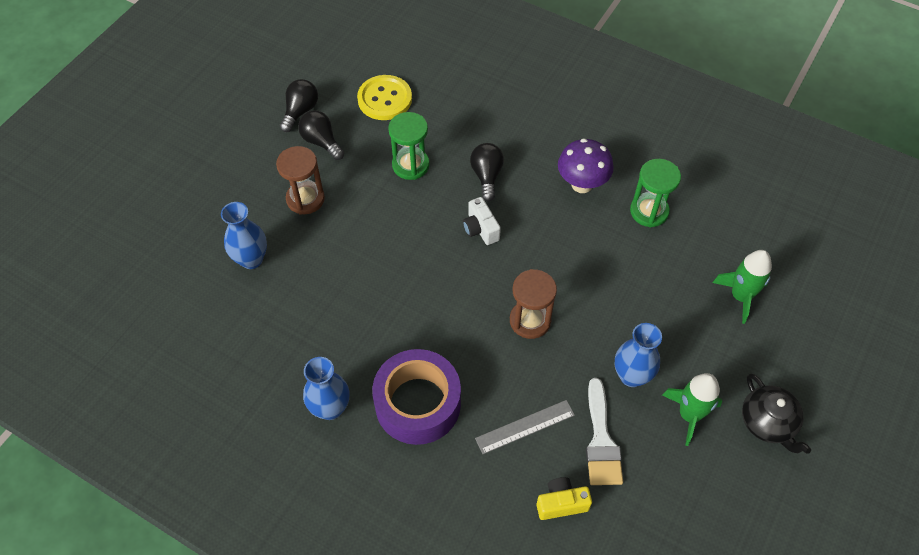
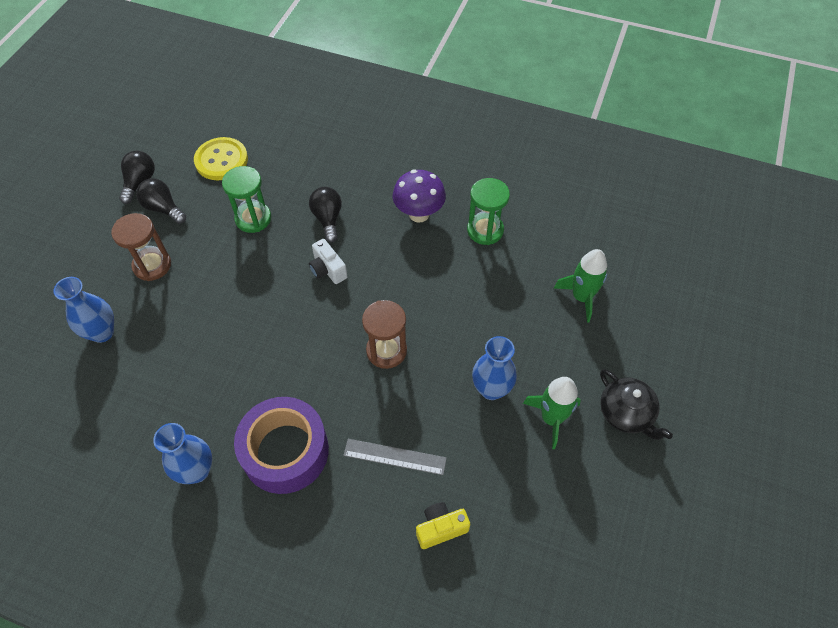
camera: 10 degrees left, 0 degrees up
grey ruler [475,400,575,454] -> grey ruler turned 45 degrees clockwise [343,439,447,475]
white brush [586,378,623,485] -> none

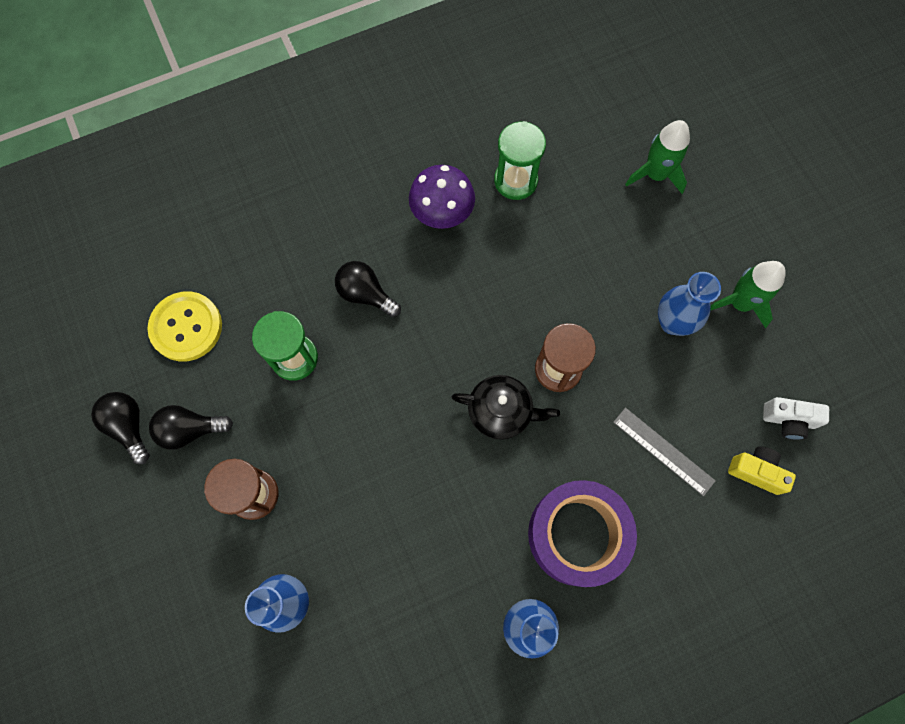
camera: 45 degrees left, 15 degrees up
white camera [309,239,348,284] -> white camera moved to [763,397,829,440]
grey ruler [343,439,447,475] -> grey ruler turned 75 degrees clockwise [613,408,716,496]
yellow camera [416,502,470,549] -> yellow camera turned 90 degrees clockwise [728,446,796,495]
black teapot [600,369,673,440] -> black teapot moved to [452,375,560,440]

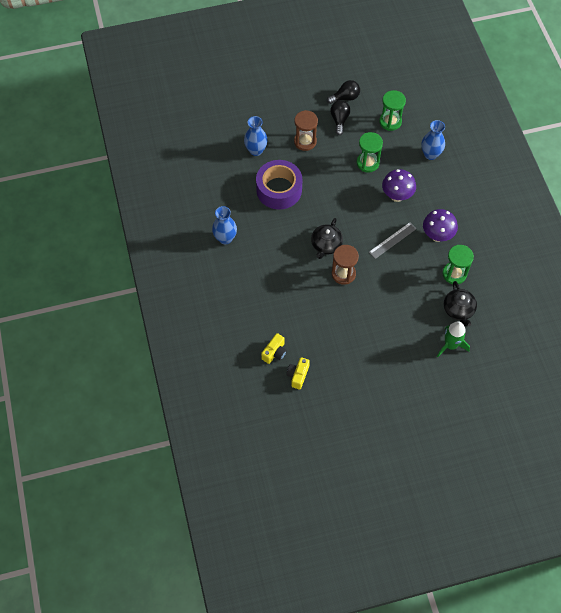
camera: 100 degrees right, 10 degrees down
yellow button [147,292,222,361] -> green hourglass [379,90,406,131]
black light bulb [335,261,401,317] -> purple mushroom [382,169,416,202]
purple tape [528,480,637,587] -> purple tape moved to [256,160,302,210]
grey ruler [613,408,716,496] -> grey ruler moved to [369,222,416,259]
blue vase [658,272,721,336] -> blue vase moved to [421,120,445,160]
green rocket [711,261,786,328] -> none
white camera [763,397,829,440] -> yellow camera [286,357,310,390]
none -> black teapot [444,281,477,327]

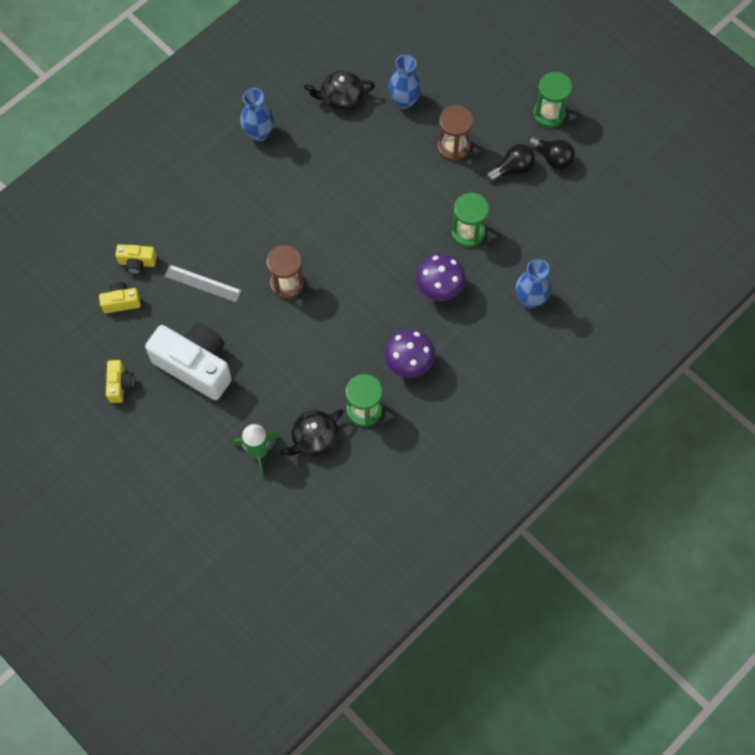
camera: 60 degrees right, 5 degrees up
purple tape [256,160,302,210] -> none
black teapot [311,218,343,259] -> black teapot moved to [304,70,375,111]
grey ruler [369,222,416,259] -> grey ruler moved to [164,265,242,302]
green hourglass [379,90,406,131] -> green hourglass moved to [533,72,572,128]
none -> yellow camera [106,360,134,403]
none -> white camera [145,323,232,400]

